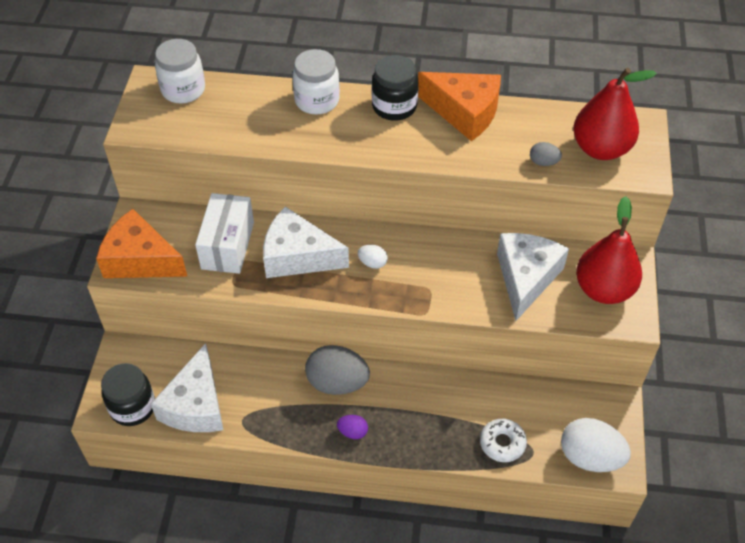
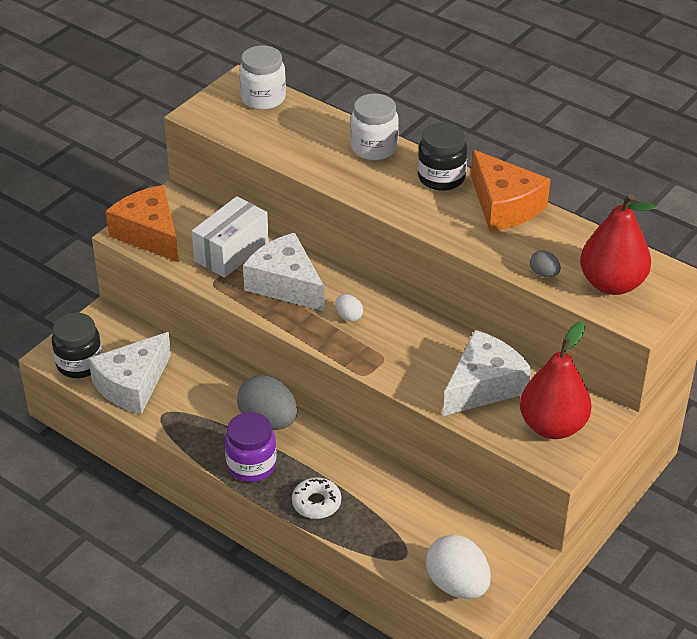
camera: 30 degrees right, 10 degrees down
purple egg [337,415,368,439] -> purple jar [225,412,277,482]
white donut [480,419,527,462] -> white donut moved to [292,477,341,519]

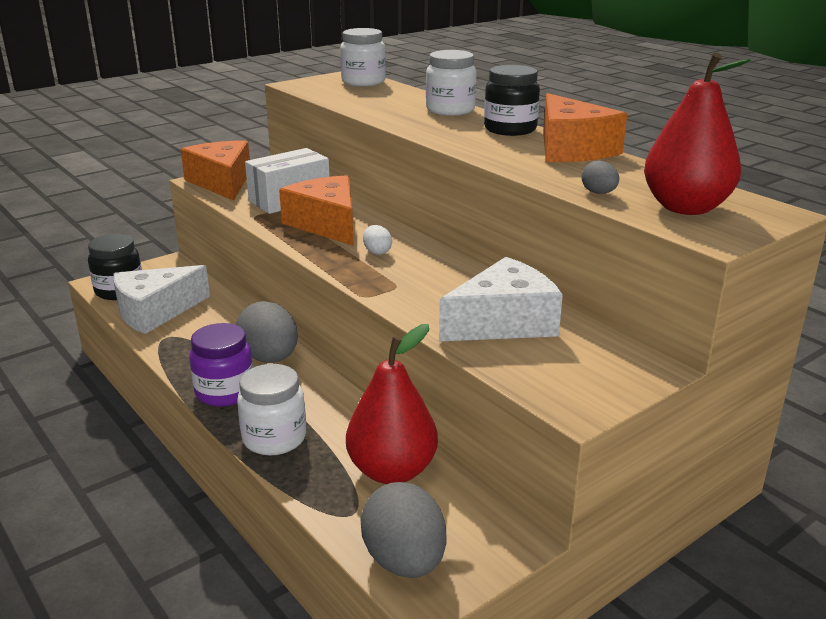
camera: 15 degrees right, 15 degrees down
white cheese [243,233,325,311] -> orange cheese [279,175,354,246]
white donut [292,477,341,519] -> white jar [237,364,306,456]
white egg [426,534,491,599] -> grey egg [360,482,447,578]
red pear [520,321,591,439] -> red pear moved to [346,324,438,484]

